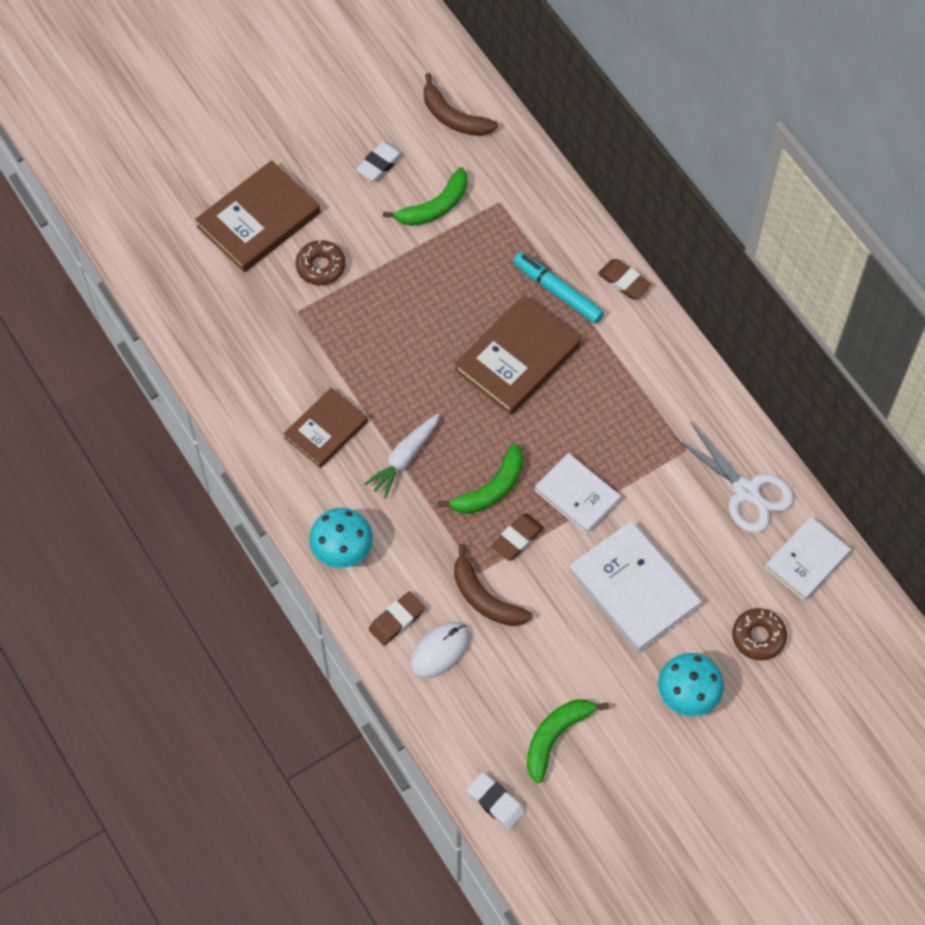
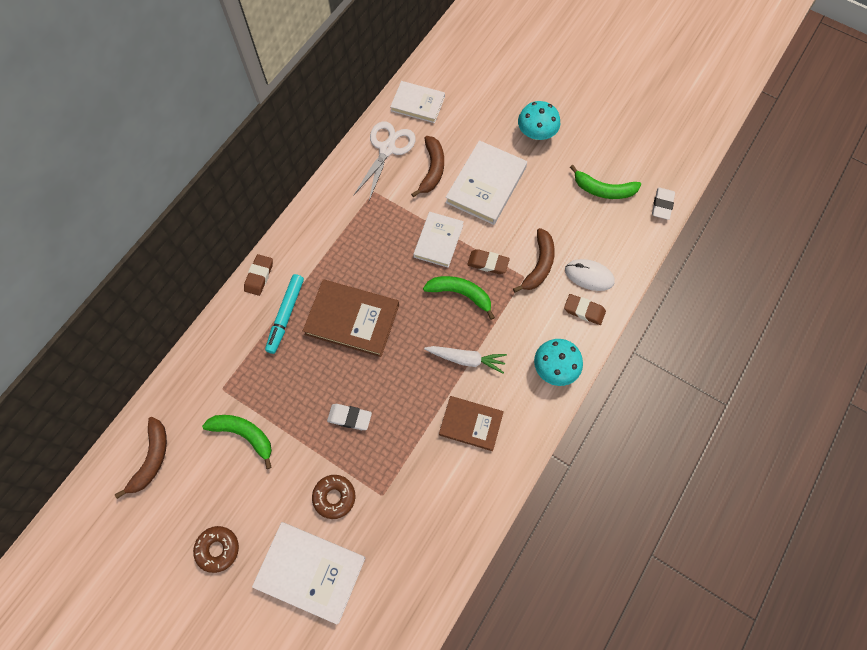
camera: 115 degrees left, 5 degrees up
brown book [195,160,321,272] -> white book [252,522,365,624]
white eraser [356,142,404,181] -> white eraser moved to [327,404,372,430]
brown donut [732,608,787,661] -> brown donut moved to [193,526,239,573]
none -> brown banana [411,136,444,197]

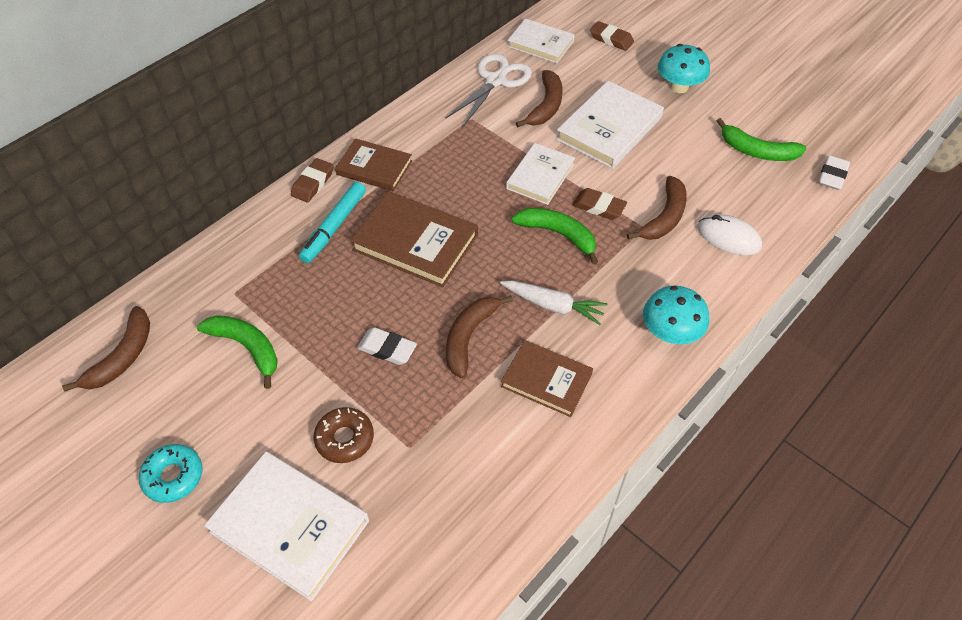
camera: 10 degrees right, 15 degrees down
brown donut [193,526,239,573] -> turquoise donut [139,444,202,503]
brown eraser [564,294,606,325] -> brown eraser moved to [590,21,634,51]
none -> brown book [335,138,412,191]
none -> brown banana [446,295,513,378]

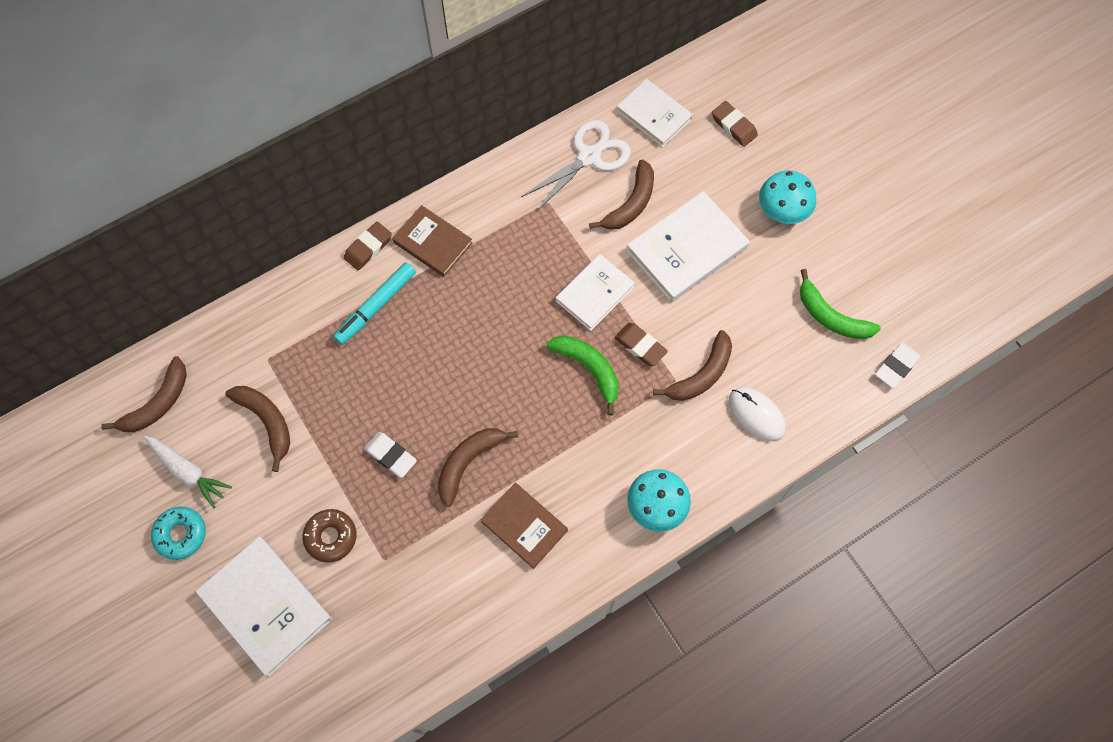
camera: 15 degrees right, 15 degrees up
green banana [197,315,278,389] -> brown banana [225,386,290,472]
brown book [350,191,478,287] -> none
white carrot [500,281,608,325] -> white carrot moved to [144,436,232,509]

